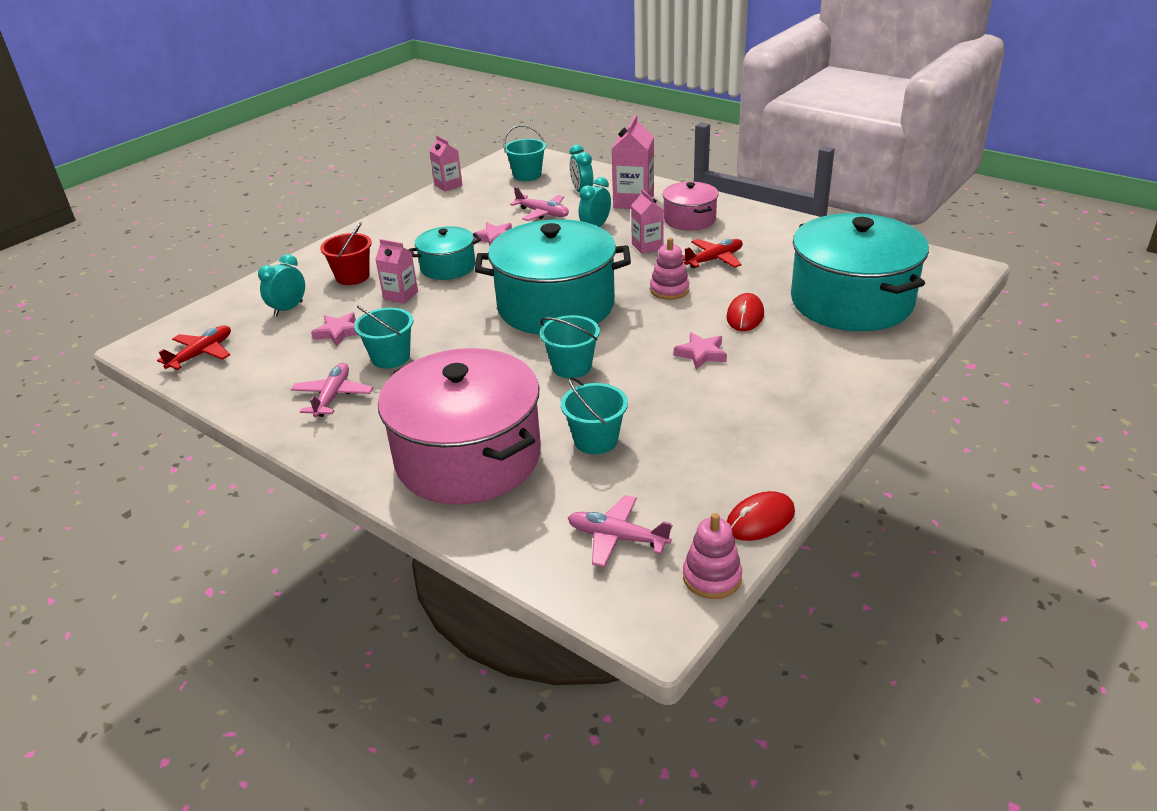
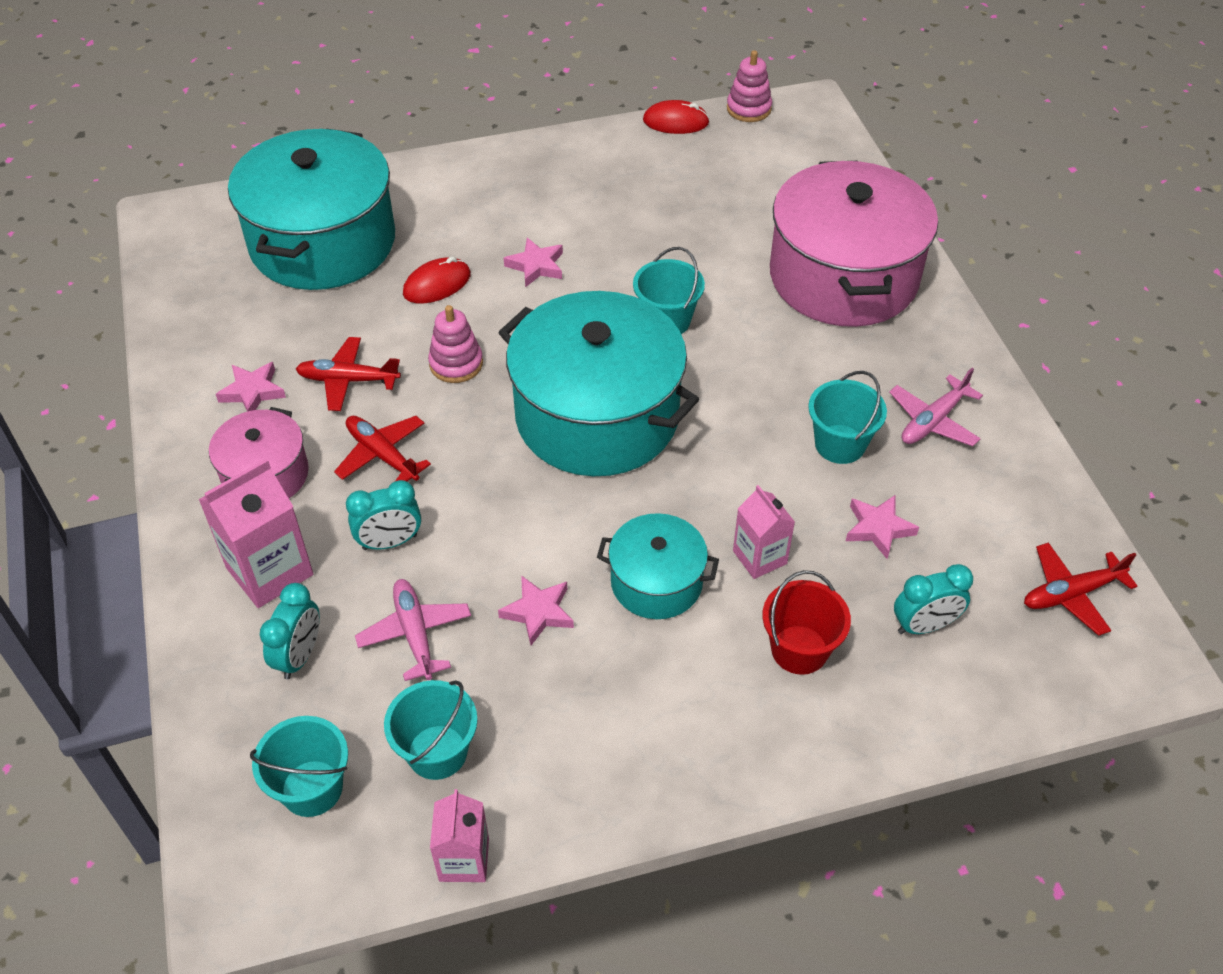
camera: 145 degrees left, 15 degrees up
turquoise bucket [561,377,628,454] -> turquoise bucket moved to [384,680,478,780]
pink plane [568,495,673,567] -> none
pink carton [631,189,664,254] -> red plane [334,416,431,481]
none -> pink star [216,362,286,412]

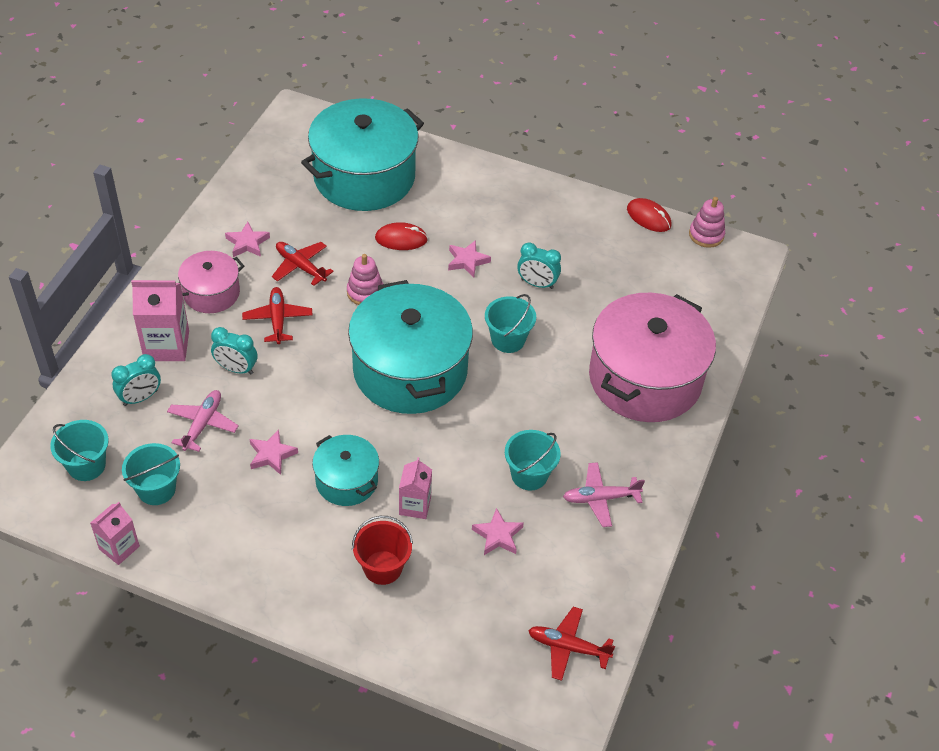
camera: 35 degrees right, 0 degrees up
turquoise clock [894,564,973,634] -> turquoise clock moved to [517,242,561,289]

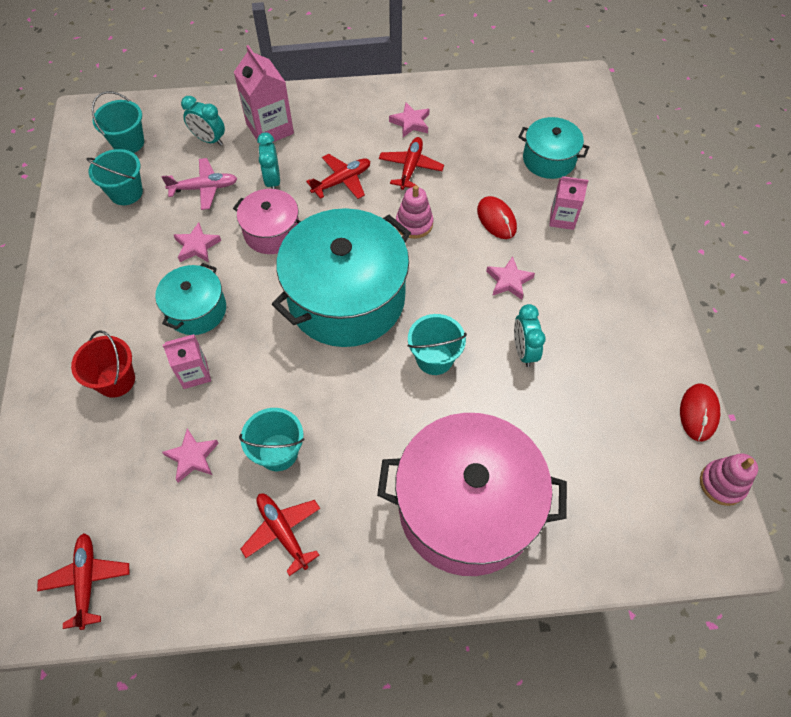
camera: 65 degrees right, 10 degrees up
pink carton [90,502,140,565] -> pink carton moved to [549,176,588,230]
pink pot [178,251,244,313] -> pink pot moved to [233,189,301,254]
turquoise pot [301,98,424,211] -> turquoise pot [519,117,589,179], size x0.51
pink plane [563,462,645,527] -> red plane [240,493,320,576]

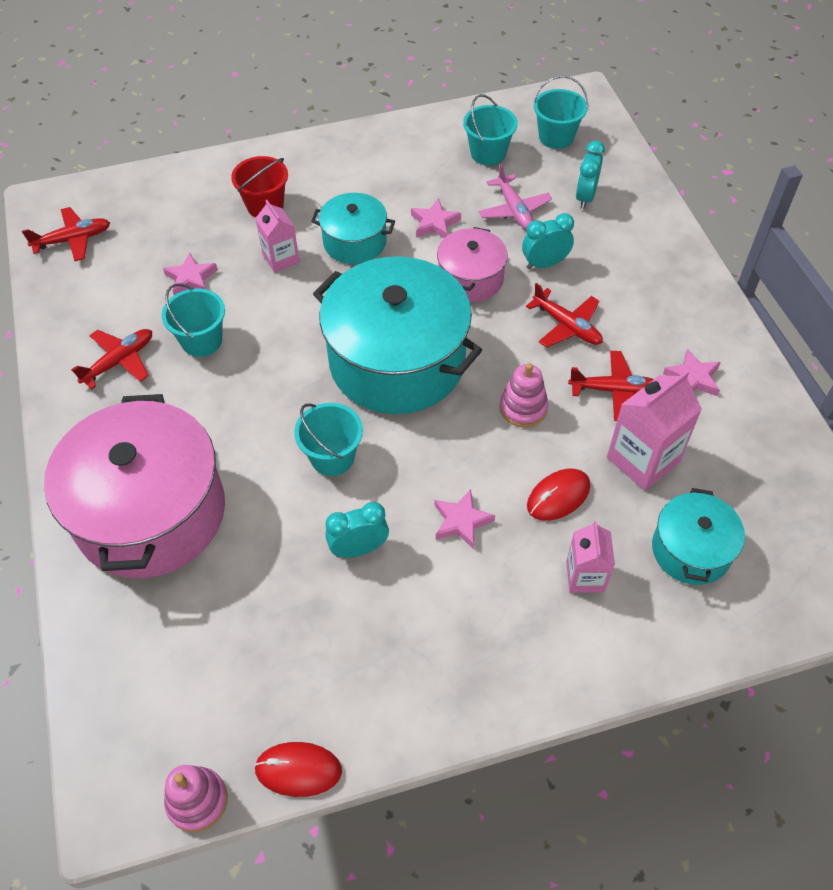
camera: 80 degrees right, 5 degrees down
pink carton [234,45,294,144] -> pink carton moved to [607,370,702,491]

